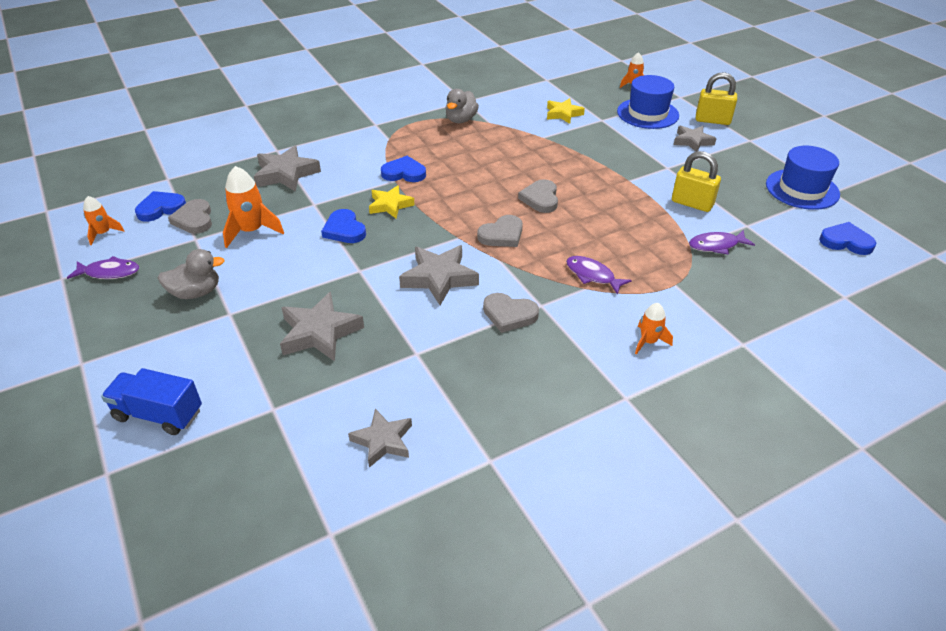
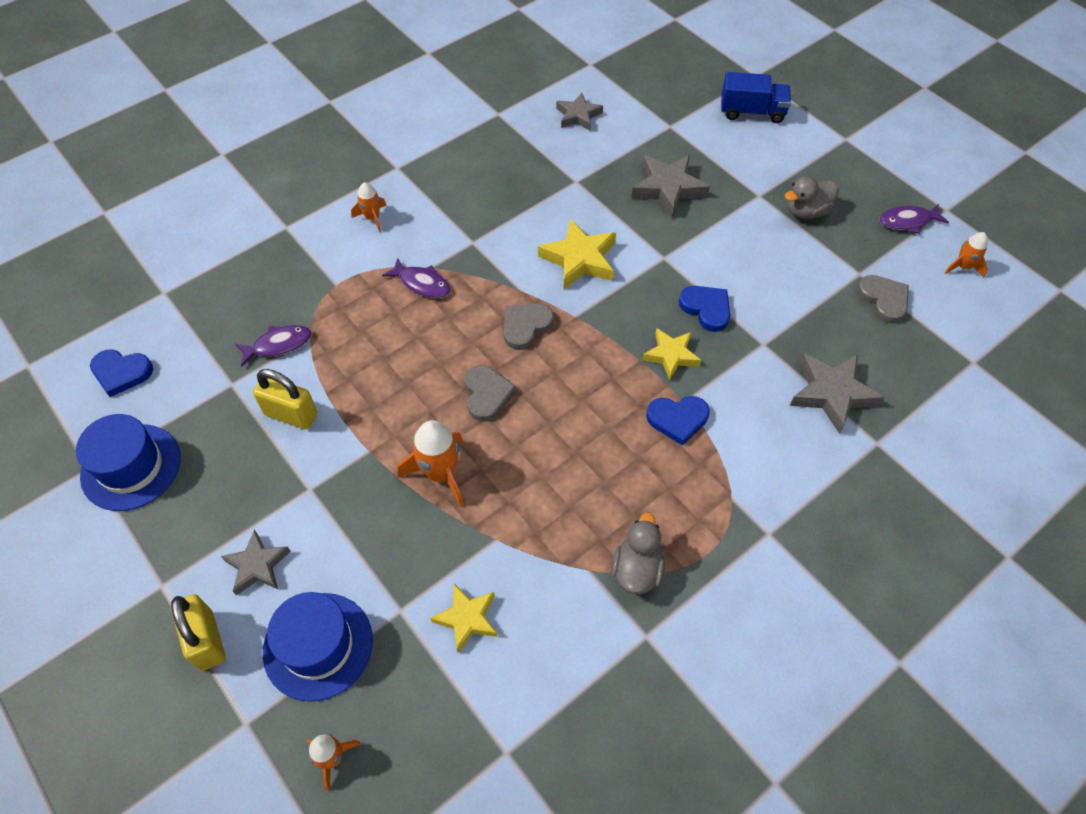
camera: 170 degrees right, 15 degrees up
blue heart [135,191,186,222] -> none
orange rocket [223,166,284,248] -> orange rocket moved to [398,420,464,507]
grey star [399,245,479,305] -> yellow star [538,219,616,289]
grey heart [483,293,539,333] -> none
yellow padlock [696,72,737,125] -> yellow padlock turned 60 degrees clockwise [171,594,226,671]

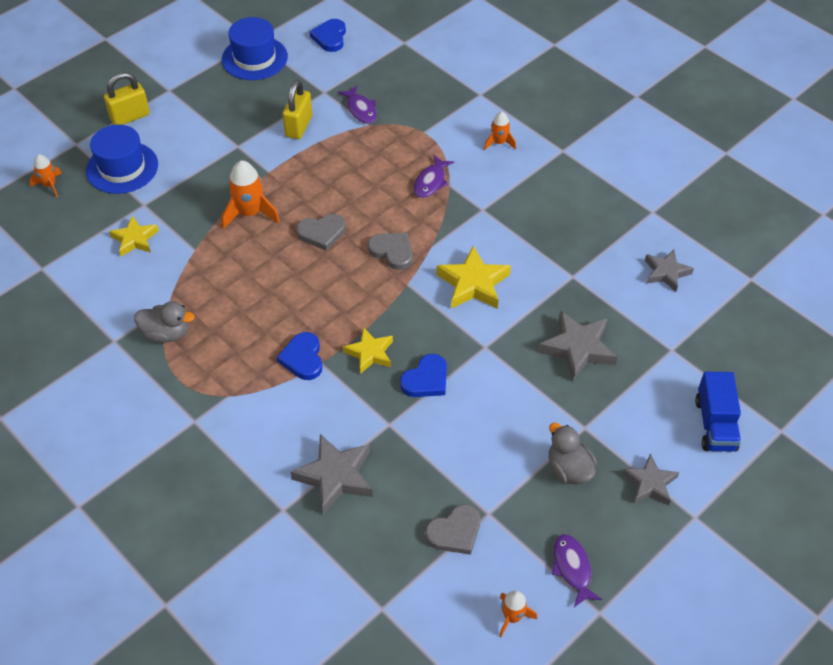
camera: 85 degrees right, 5 degrees down
grey star [221,530,291,596] -> grey star moved to [622,453,679,506]

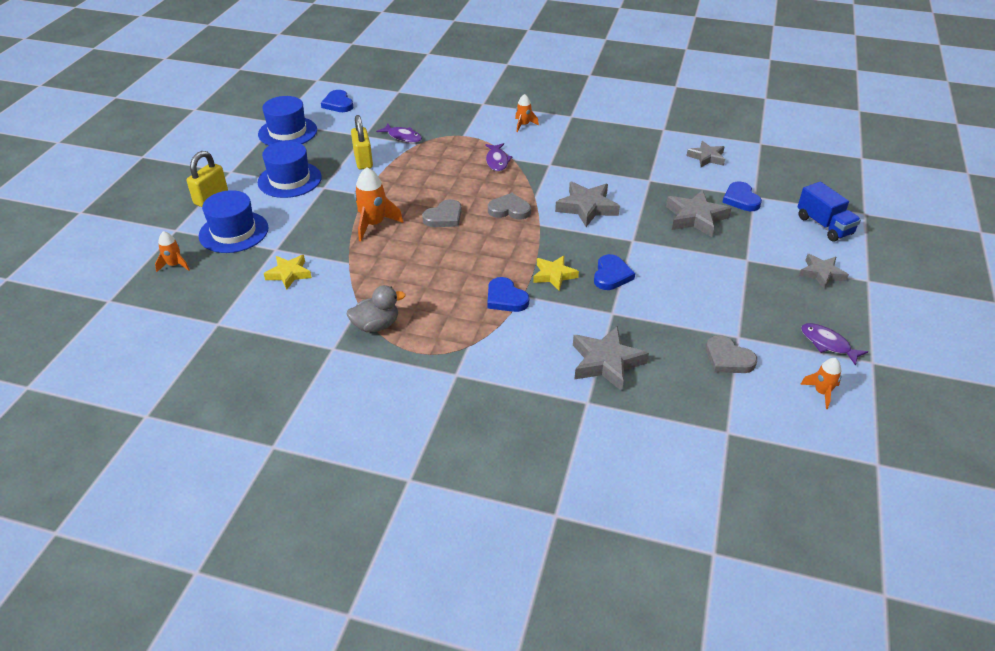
camera: 30 degrees left, 10 degrees down
grey heart [425,504,480,555] -> grey heart turned 105 degrees clockwise [706,335,757,373]
yellow star [436,246,511,309] -> grey star [555,181,620,227]
grey duck [549,423,597,484] -> none
none -> blue hat [258,141,322,198]
none -> blue heart [722,181,762,211]

